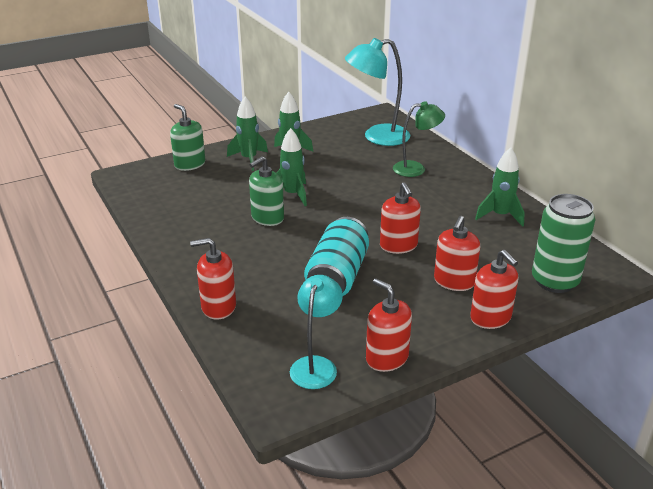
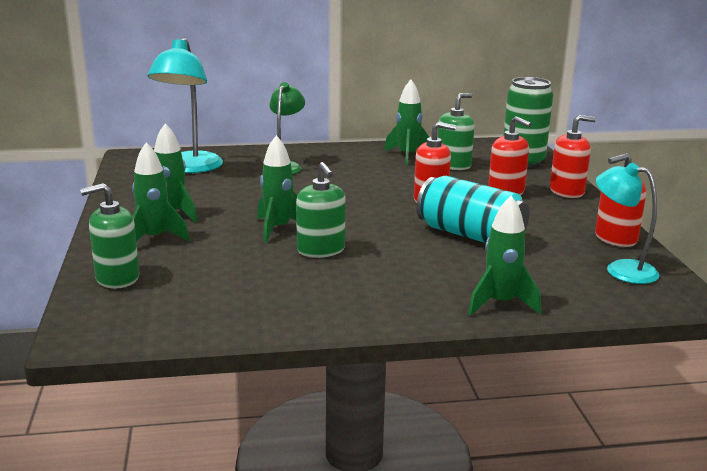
camera: 70 degrees left, 10 degrees down
red soap dispenser [190,238,236,320] -> green rocket [468,195,541,316]
none -> green soap dispenser [438,93,475,170]

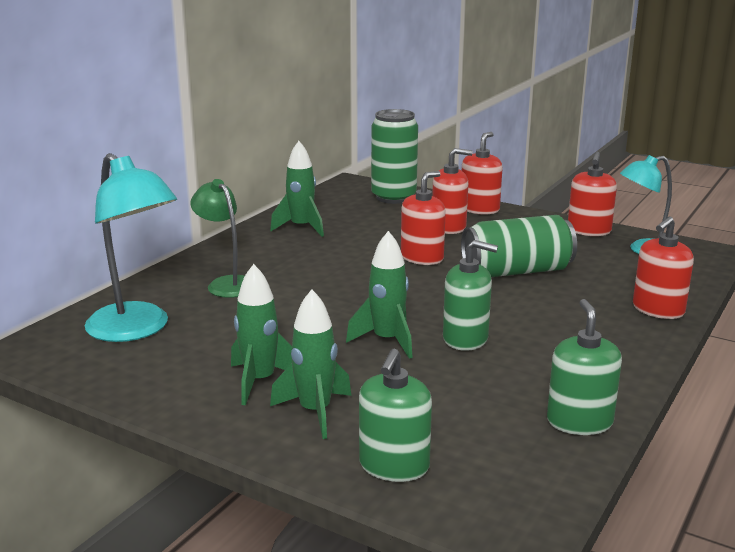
camera: 50 degrees left, 0 degrees up
turquoise can [416,176,529,243] -> green can [461,215,577,277]
green soap dispenser [438,93,475,170] -> green soap dispenser moved to [547,299,622,435]
green rocket [468,195,541,316] -> red soap dispenser [633,216,694,319]

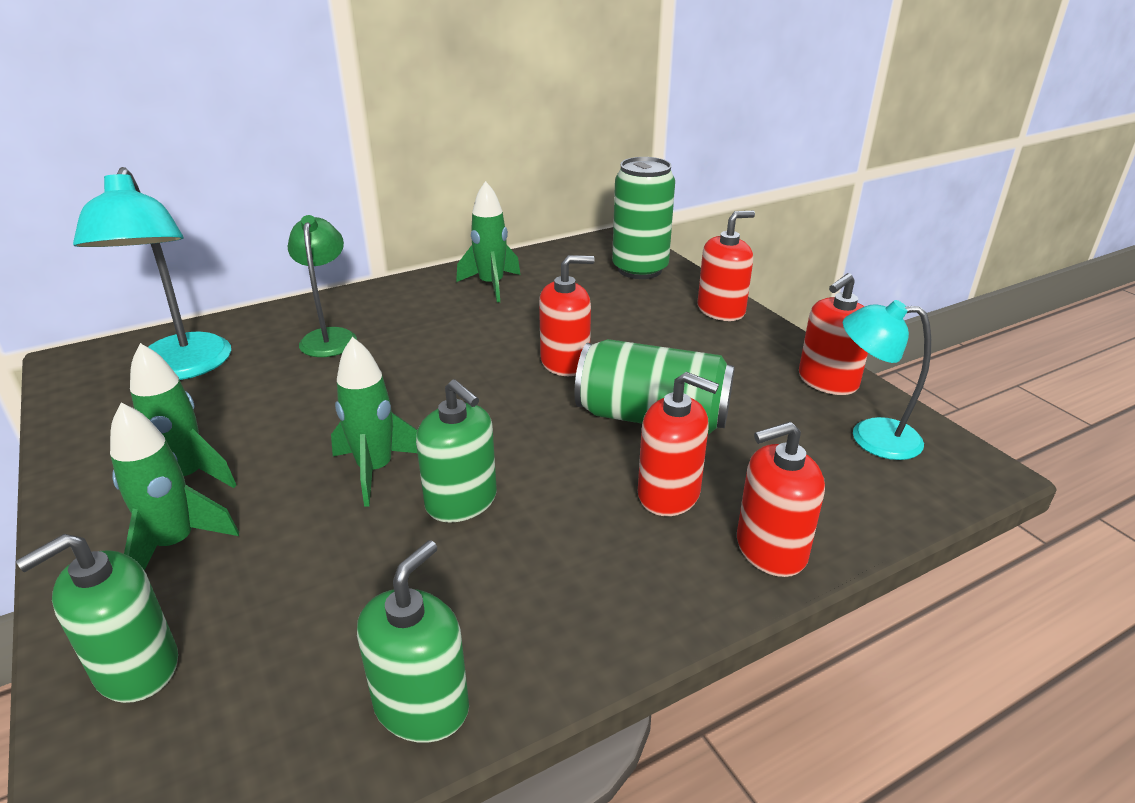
camera: 30 degrees right, 10 degrees up
red soap dispenser [432,148,473,234] -> red soap dispenser moved to [638,372,719,516]

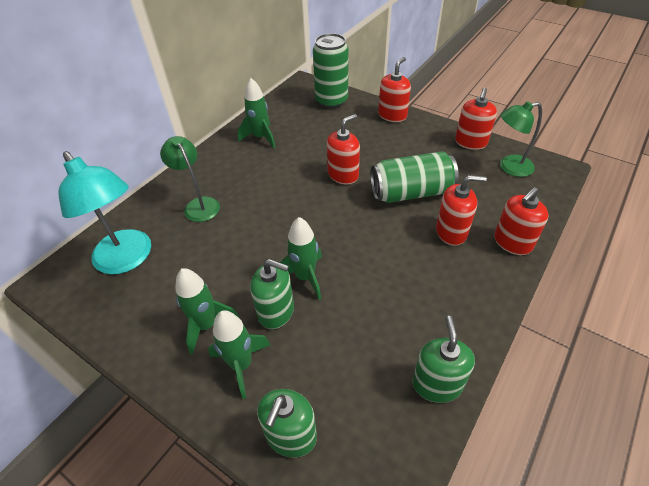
camera: 25 degrees left, 15 degrees up
green soap dispenser [416,379,497,522] -> green soap dispenser moved to [250,259,294,329]
turquoise lamp [843,300,931,460] -> green lamp [500,101,542,177]

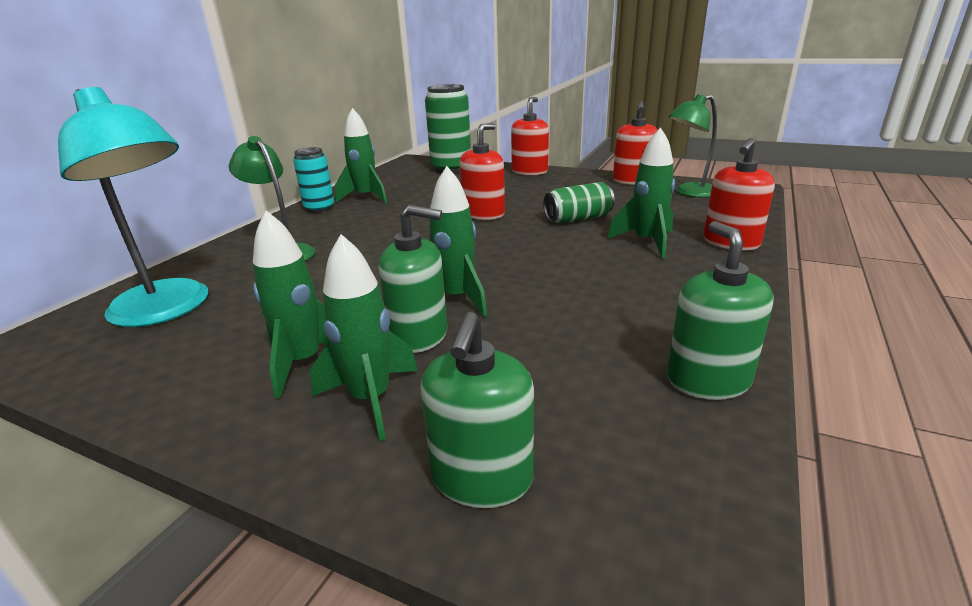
camera: 10 degrees left, 20 degrees down
green can [370,151,459,203] -> green can [544,182,615,224], size x0.62
red soap dispenser [436,175,487,246] -> green rocket [608,127,675,258]
none -> turquoise can [293,147,334,213]

